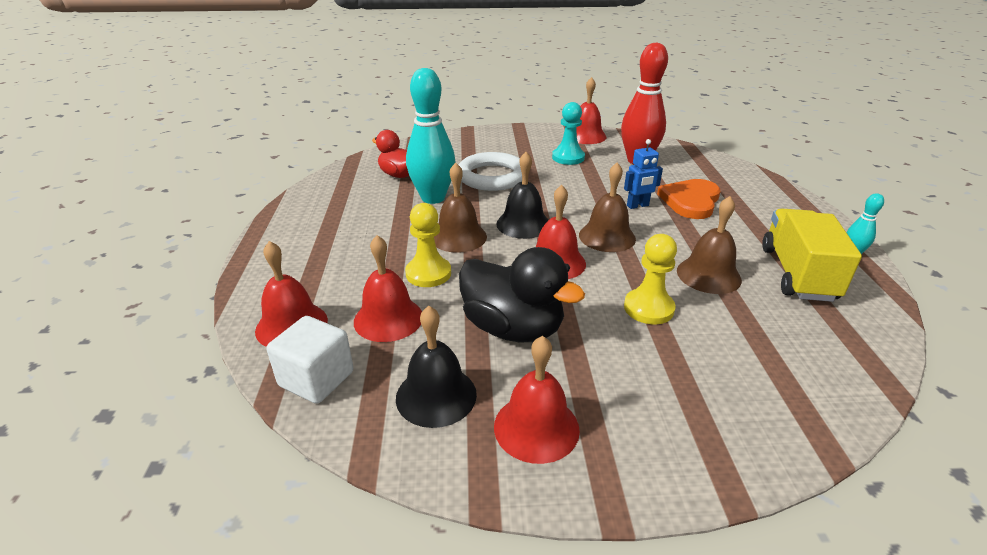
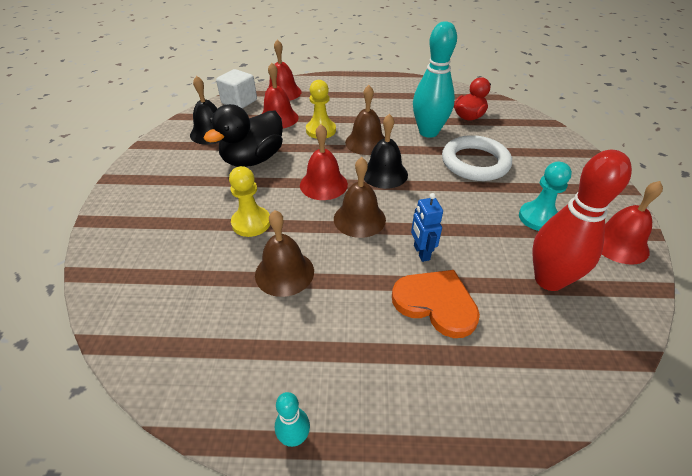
camera: 95 degrees right, 10 degrees up
red bell [494,336,580,464] -> none
yellow truck [762,208,862,302] -> none

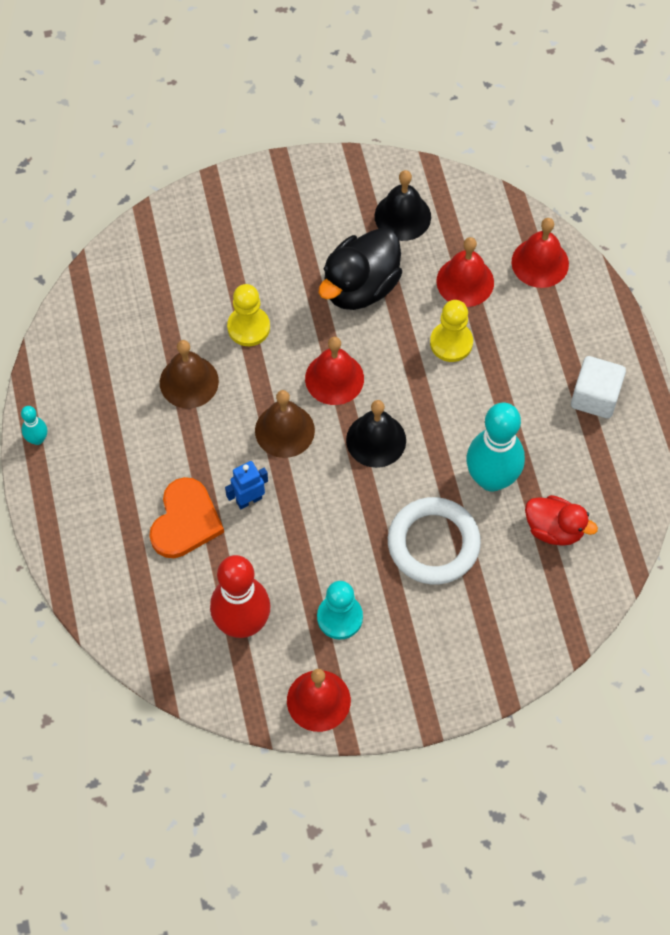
camera: 75 degrees right, 20 degrees up
black duck [204,104,283,167] -> black duck turned 75 degrees counterclockwise [319,228,402,310]
white cube [216,69,257,109] -> white cube moved to [571,356,626,419]
brown bell [345,85,385,155] -> none

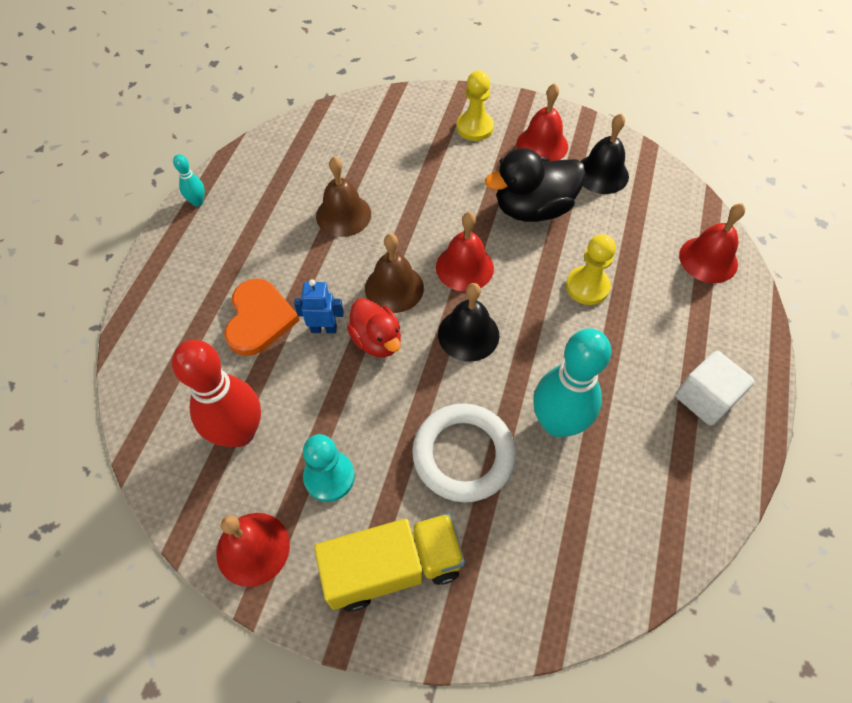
camera: 30 degrees right, 5 degrees down
orange heart [149,477,224,558] -> orange heart turned 45 degrees counterclockwise [224,278,300,356]
yellow pawn [227,284,270,346] -> yellow pawn moved to [456,70,494,141]
red bell [436,237,494,307] -> red bell moved to [517,83,568,161]
red duck [525,495,598,546] -> red duck moved to [347,298,401,357]
none -> yellow truck [314,513,465,612]

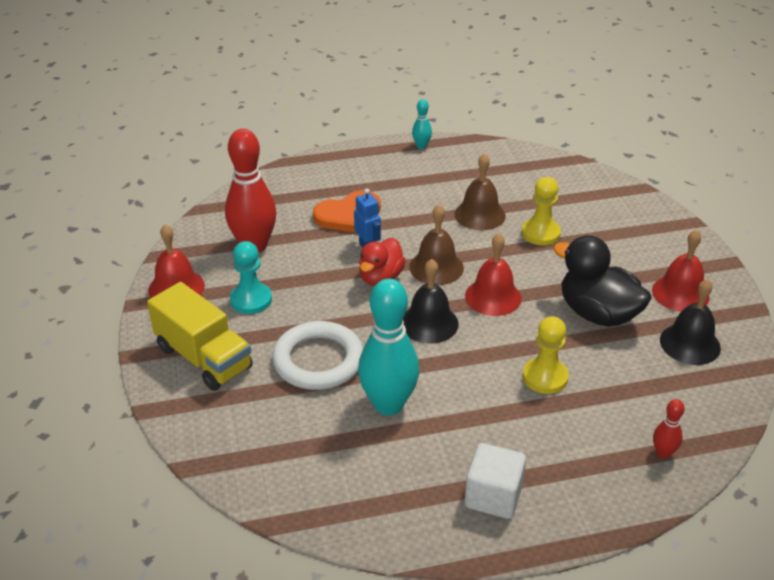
camera: 60 degrees right, 20 degrees down
yellow pawn [456,70,494,141] -> yellow pawn moved to [522,177,561,245]
red bell [679,203,745,283] -> red bowling pin [653,399,685,459]

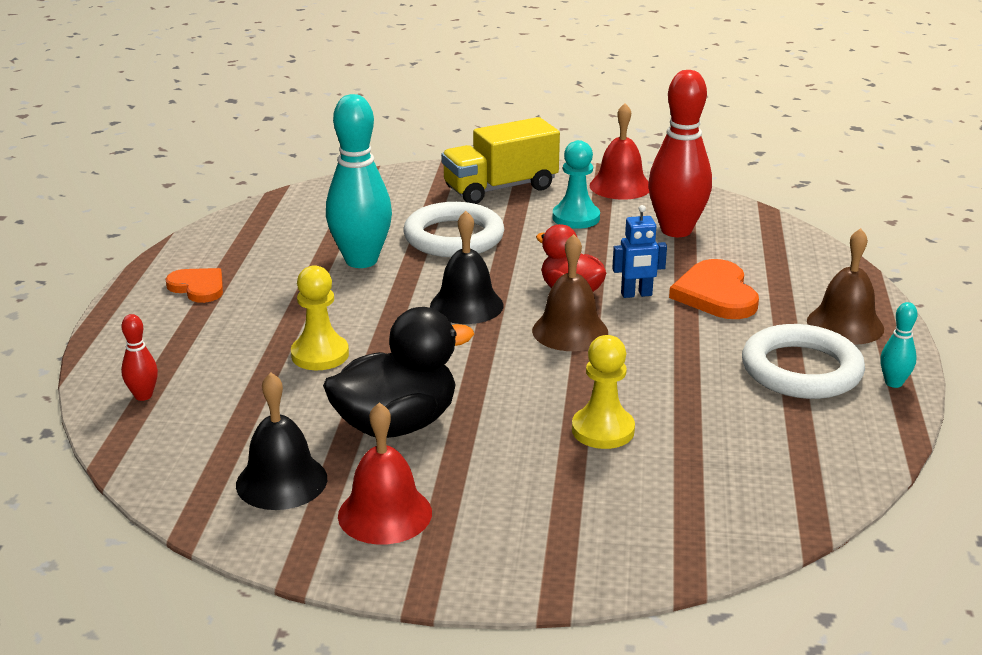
camera: 110 degrees right, 10 degrees down
brown bell [454,153,506,230] -> brown bell moved to [807,228,884,345]
red bell [465,233,522,316] -> none
white cube [465,443,526,519] -> orange heart [166,268,223,303]
none -> white ring [742,324,865,399]

